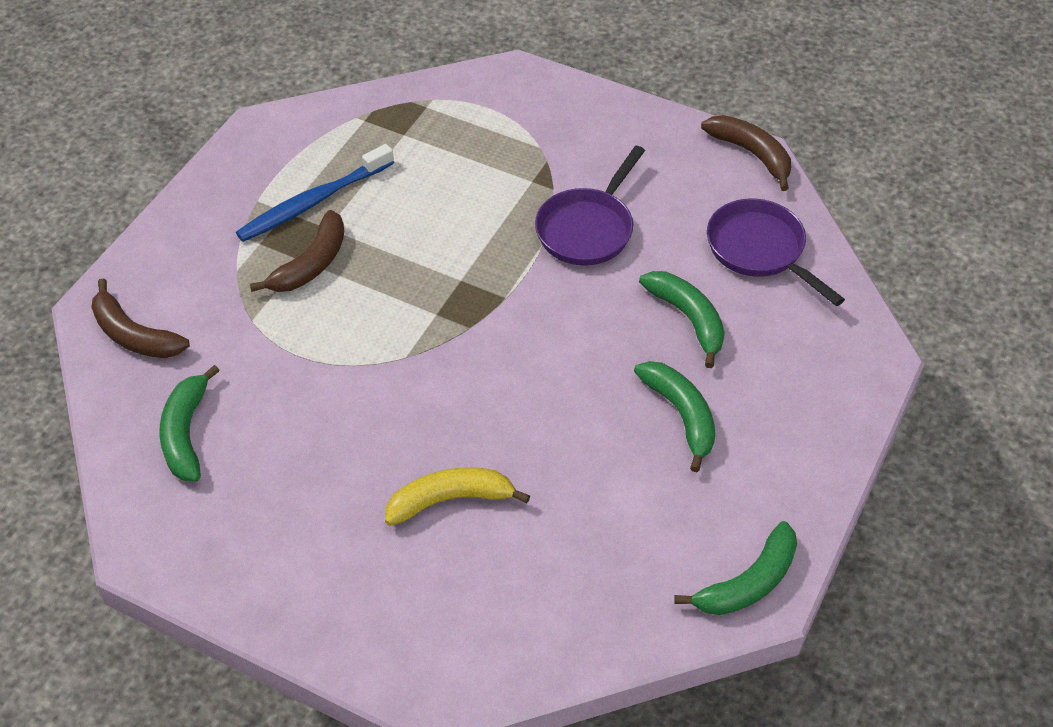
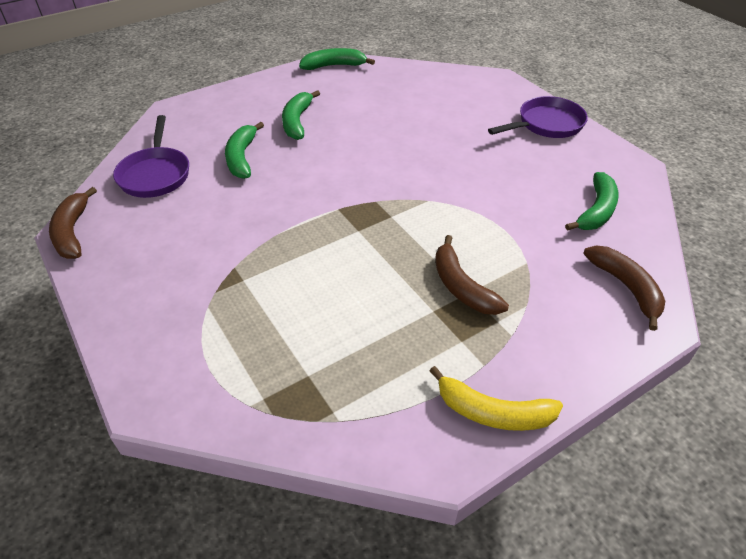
camera: 150 degrees left, 5 degrees down
blue toothbrush [236,144,394,242] -> none
brown banana [250,210,344,292] -> brown banana turned 90 degrees counterclockwise [435,235,509,315]
yellow banana [385,467,530,526] -> yellow banana moved to [430,366,563,431]
purple pan [535,146,645,266] -> purple pan moved to [488,96,588,138]

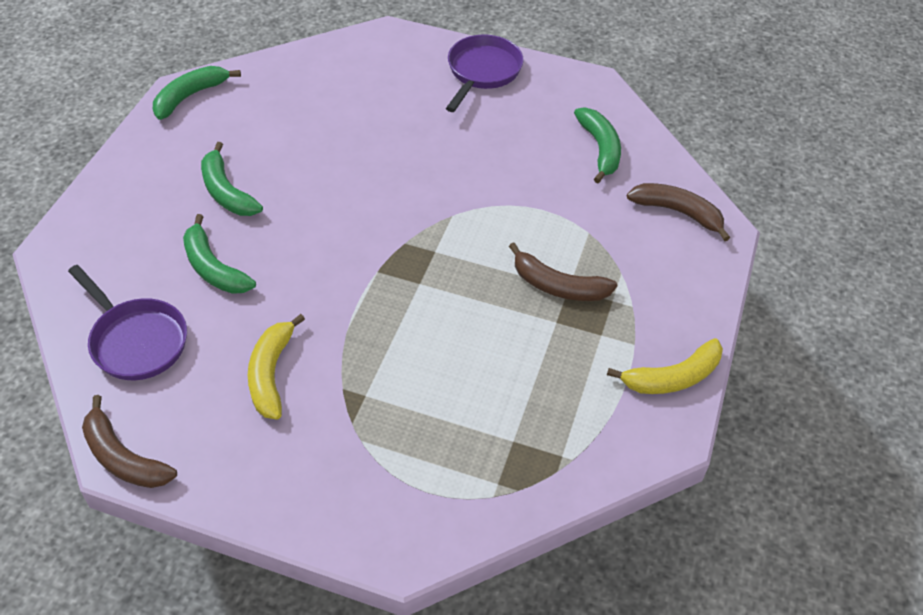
camera: 40 degrees left, 5 degrees up
none -> yellow banana [248,314,305,420]

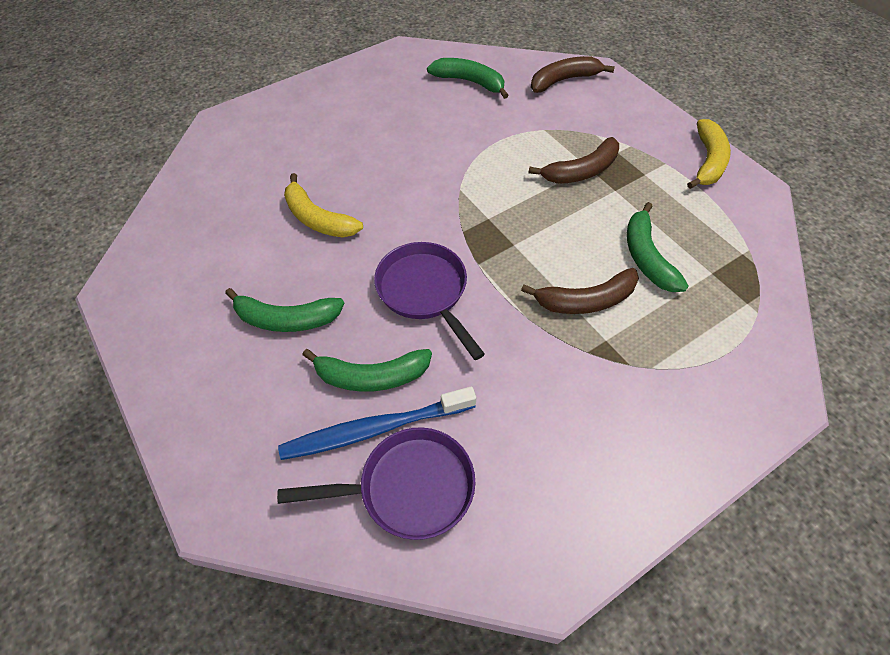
camera: 50 degrees left, 5 degrees up
brown banana [82,395,177,488] -> brown banana moved to [521,268,639,314]
green banana [153,66,241,120] -> green banana moved to [627,202,688,292]
yellow banana [248,314,305,420] -> yellow banana moved to [284,173,363,237]
purple pan [446,35,524,112] -> purple pan moved to [374,242,485,360]
none -> blue toothbrush [278,387,476,460]

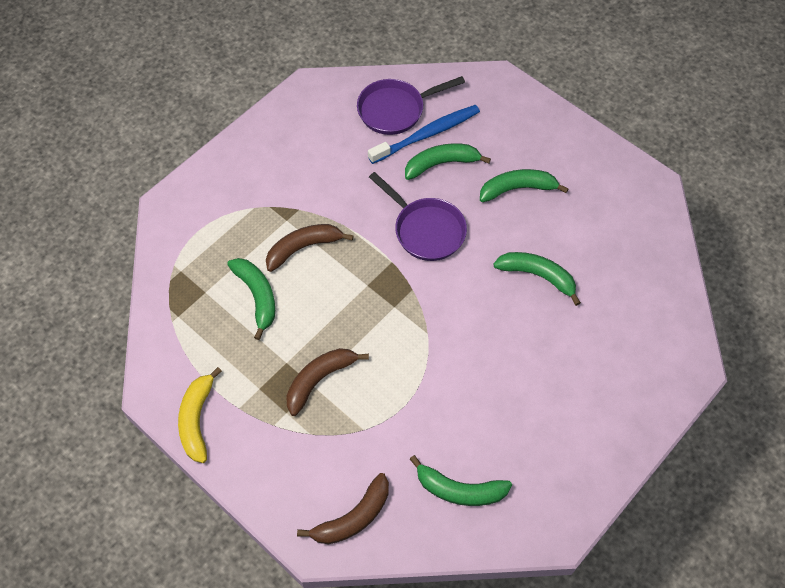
camera: 165 degrees right, 5 degrees up
yellow banana [284,173,363,237] -> green banana [493,252,581,306]

